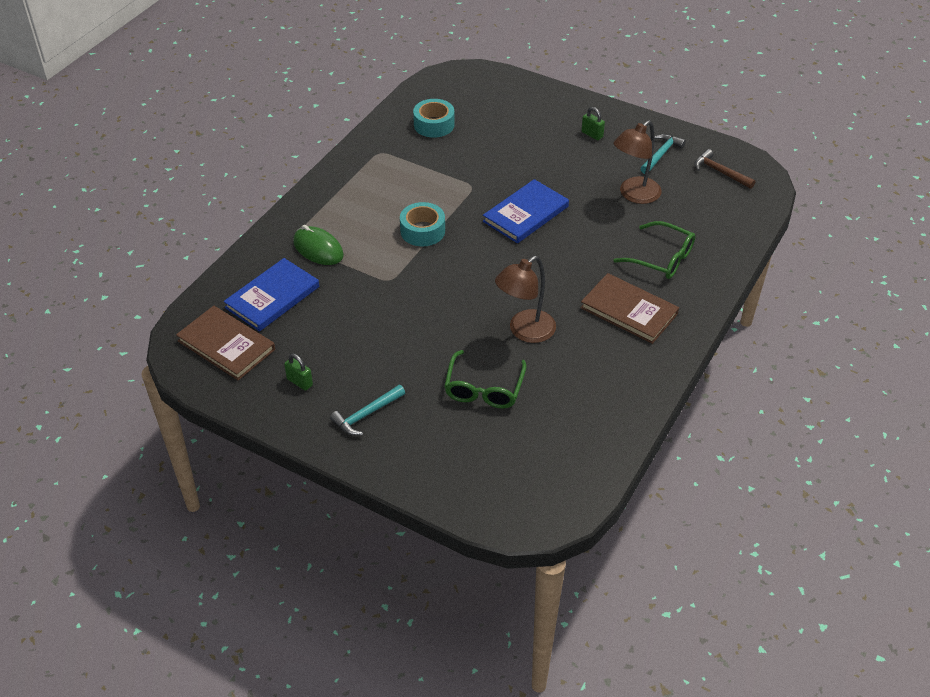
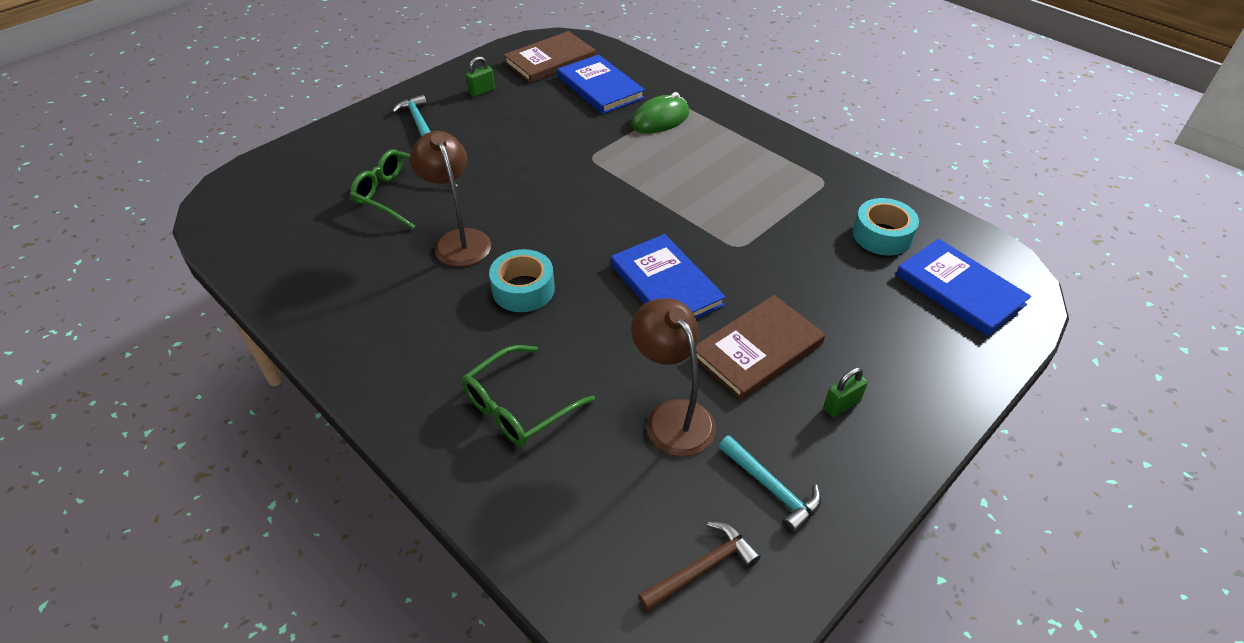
camera: 105 degrees right, 0 degrees up
turquoise tape [400,202,445,246] -> turquoise tape moved to [489,249,555,312]
brown book [581,273,679,344] -> brown book moved to [696,295,825,400]
none -> blue book [896,239,1031,336]

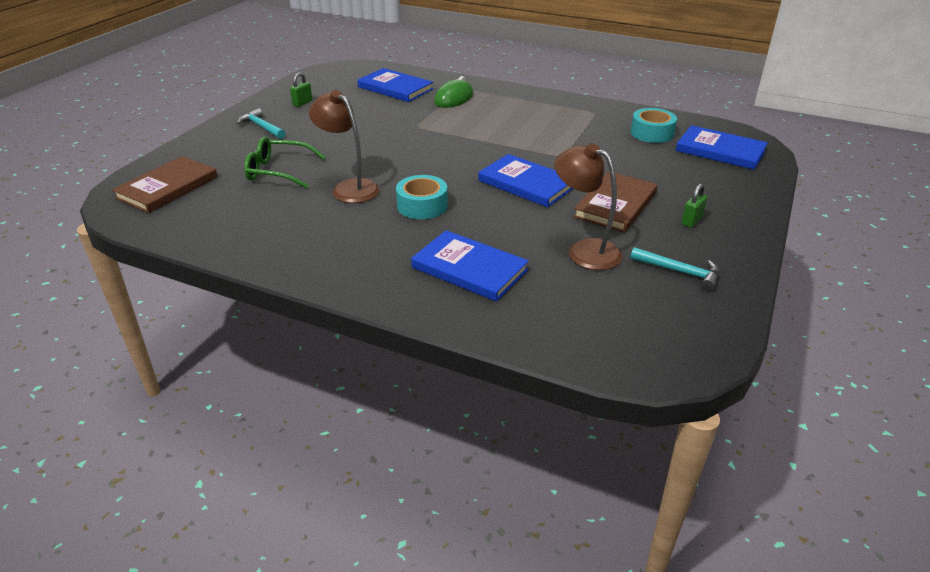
camera: 20 degrees left, 10 degrees down
green glasses [462,345,595,446] -> blue book [411,230,529,302]
brown book [503,31,596,83] -> brown book moved to [112,156,218,213]
brown hammer [638,522,761,612] -> none

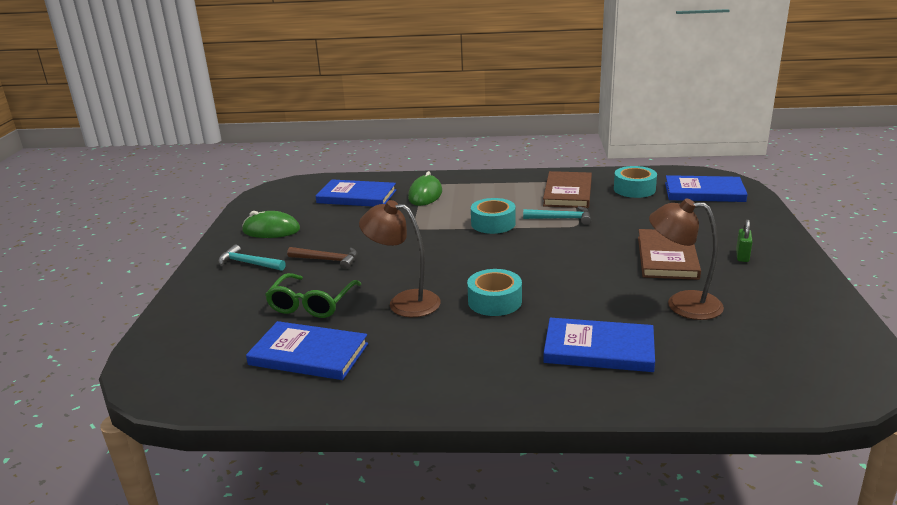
camera: 20 degrees left, 10 degrees down
brown book [112,156,218,213] -> brown book moved to [543,171,592,208]
green glasses [244,137,326,189] -> green glasses turned 60 degrees counterclockwise [265,273,361,318]
green padlock [290,73,312,107] -> green mouse [242,211,300,238]
blue book [478,154,573,207] -> blue book moved to [246,321,368,380]
turquoise hammer [630,247,719,291] -> turquoise hammer moved to [523,206,591,225]
none -> brown hammer [287,247,357,270]
none -> turquoise tape [471,198,516,234]

